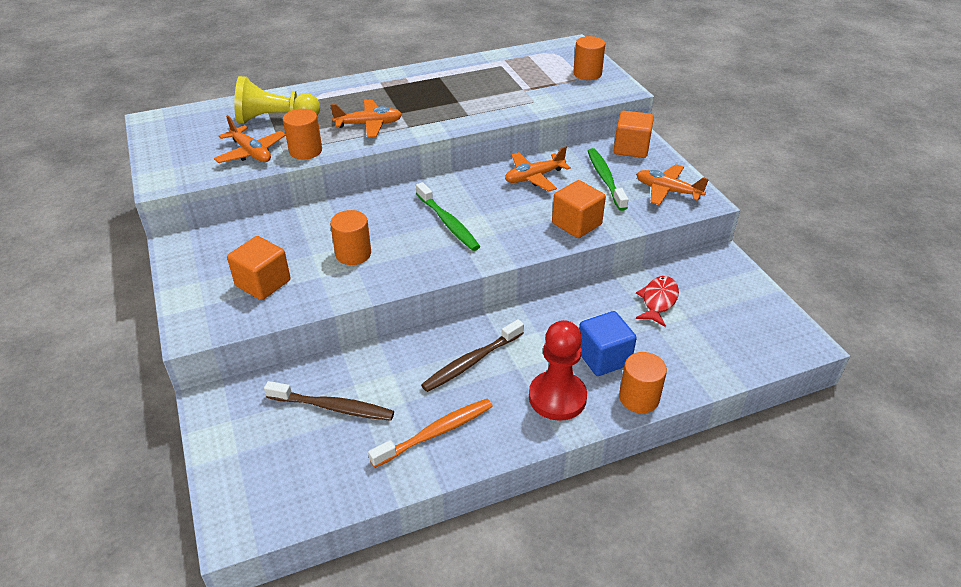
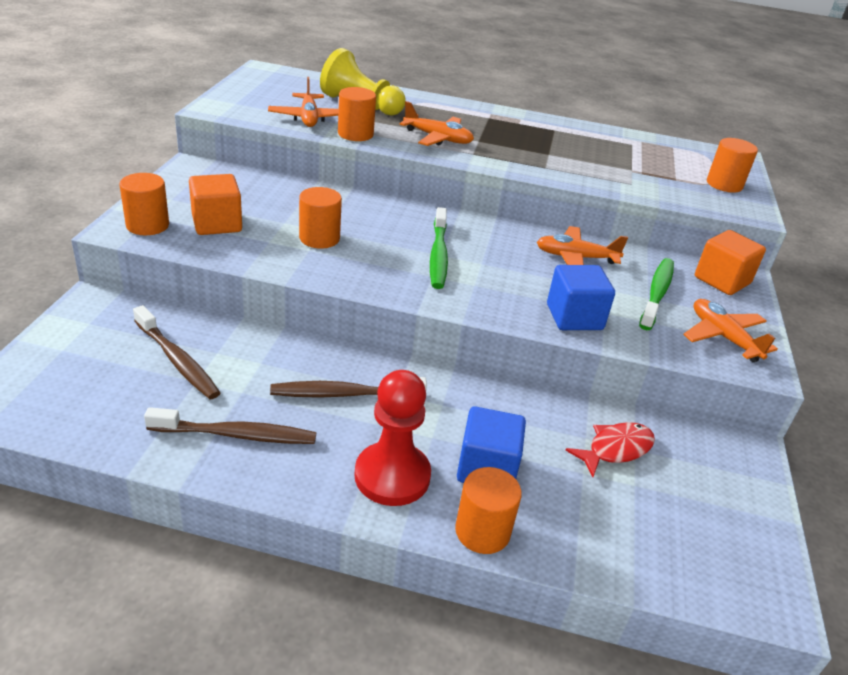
camera: 30 degrees right, 5 degrees down
orange toothbrush [368,399,493,468] -> brown toothbrush [144,407,316,444]
orange cube [552,180,606,238] -> blue cube [547,265,615,330]
none -> orange cylinder [119,173,169,235]

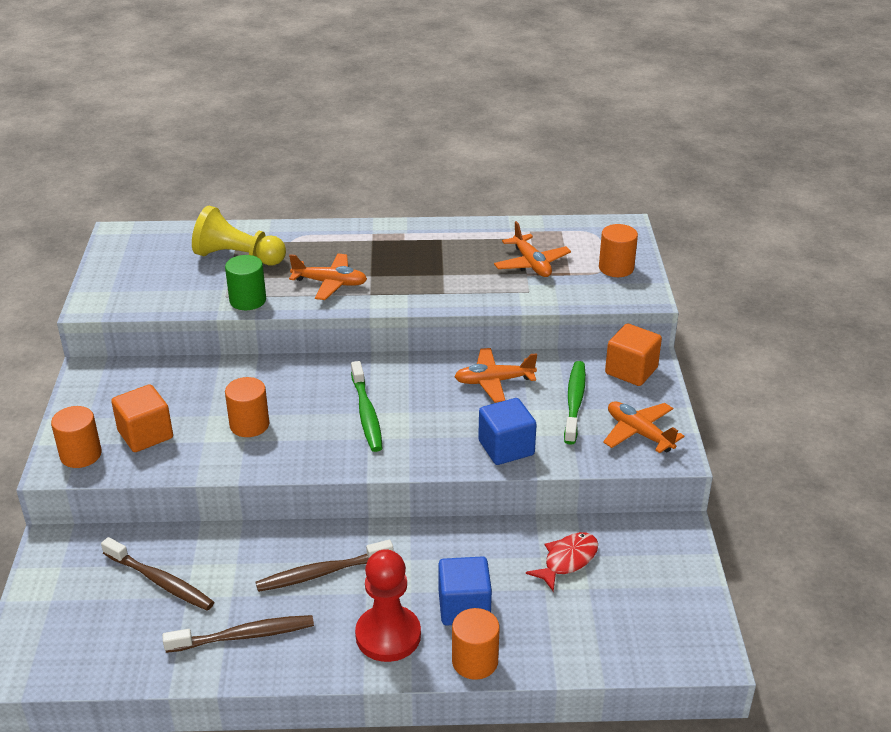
camera: 10 degrees left, 0 degrees up
orange plane [268,77,339,127] -> orange plane moved to [494,221,571,277]
orange cylinder [338,87,376,141] -> green cylinder [225,255,266,310]

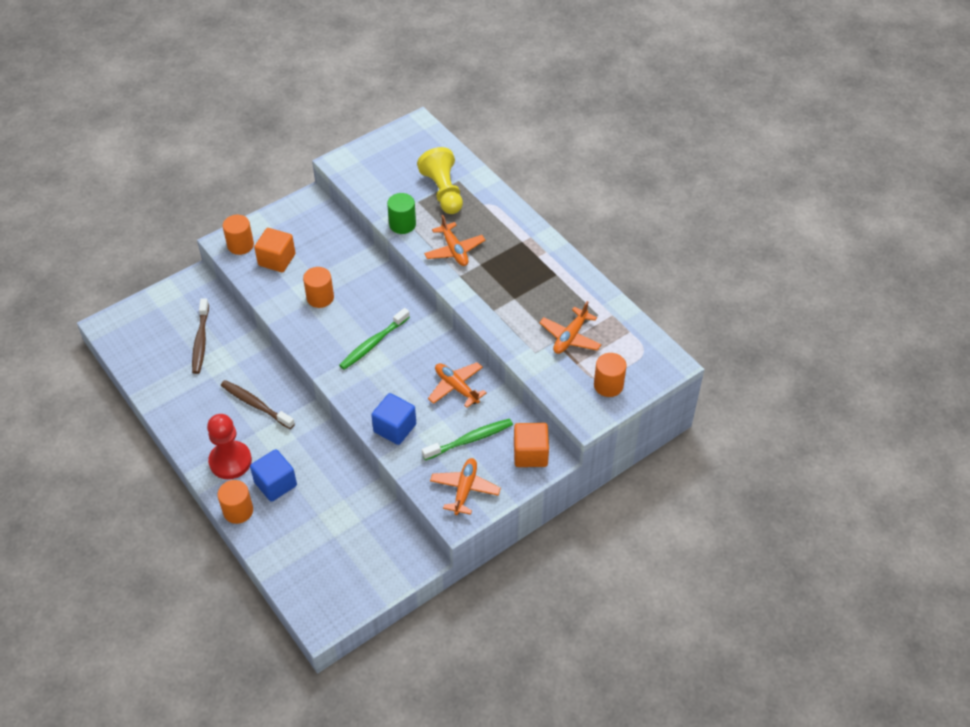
camera: 55 degrees right, 15 degrees up
brown toothbrush [162,615,314,653] -> none
red fish [526,532,598,591] -> none

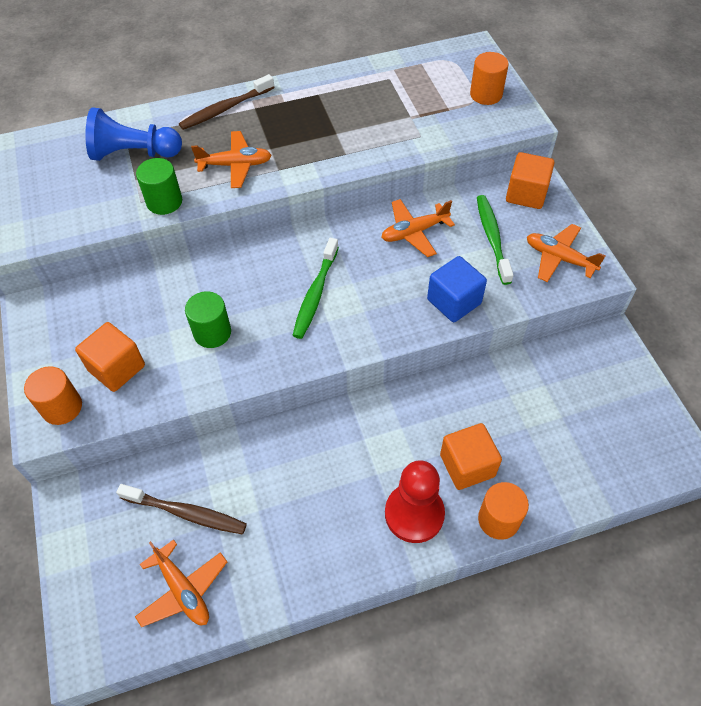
camera: 70 degrees left, 5 degrees up
brown toothbrush [221,380,295,429] -> brown toothbrush moved to [179,74,275,130]
blue cube [250,449,297,502] -> orange cube [440,423,502,490]
orange cylinder [303,267,334,308] -> green cylinder [185,291,231,348]
green toothbrush [339,308,410,370] -> green toothbrush turned 45 degrees clockwise [292,238,339,339]
yellow pawn [417,147,463,214] -> blue pawn [85,107,182,161]
orange plane [539,301,602,354] -> orange plane moved to [135,539,227,627]

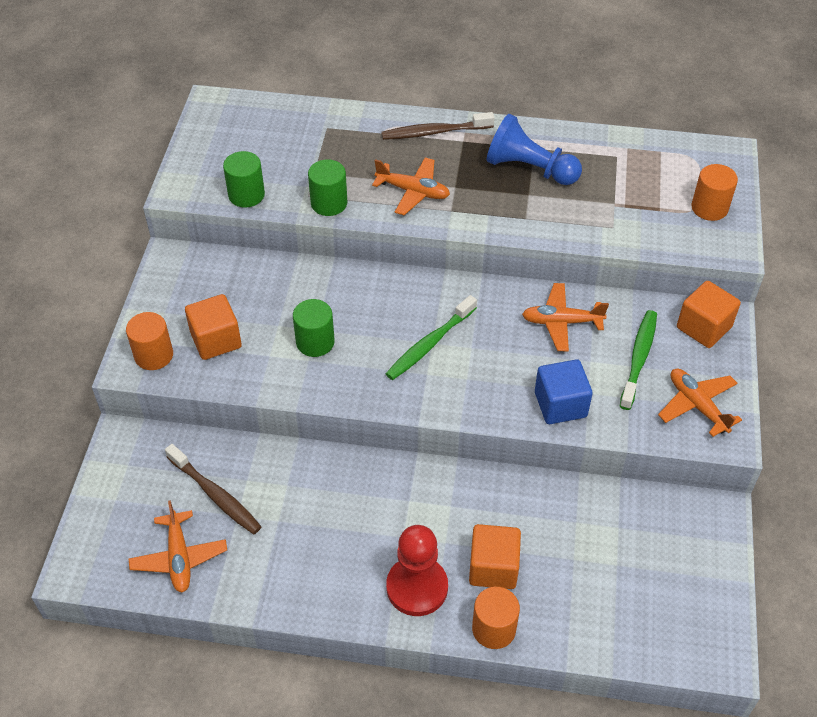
camera: 25 degrees right, 5 degrees down
blue pawn [85,107,182,161] -> blue pawn moved to [487,114,582,185]
none -> green cylinder [223,151,265,208]

